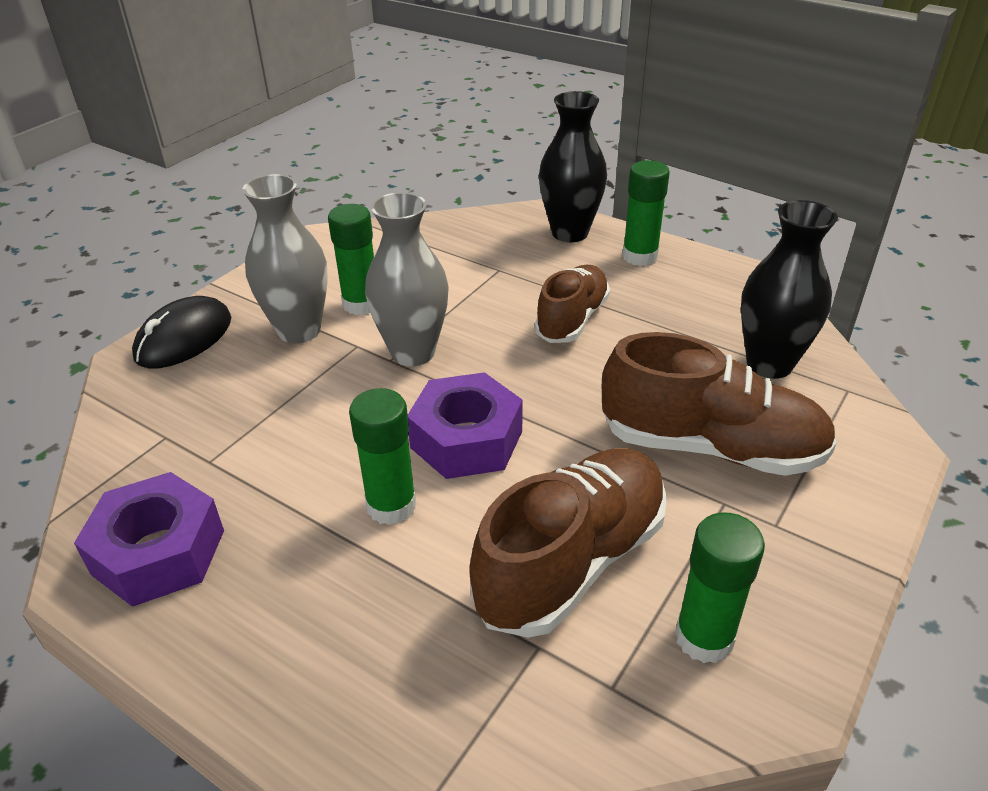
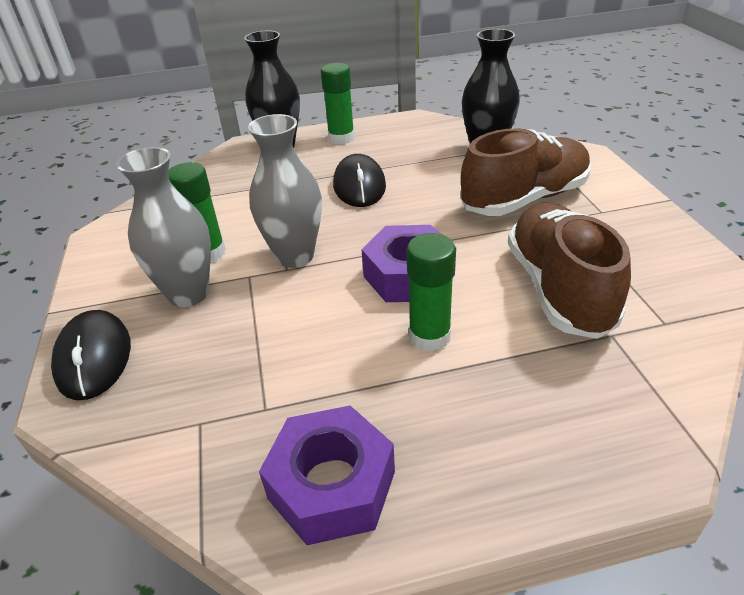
camera: 45 degrees left, 0 degrees up
brown shoe [535,265,610,343] -> black mouse [333,154,386,207]
green glue stick [675,512,765,663] -> none

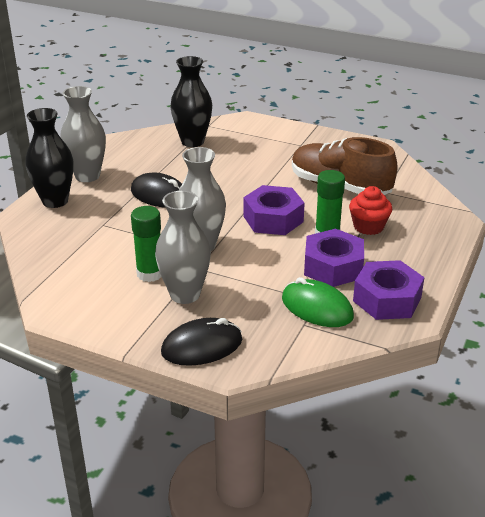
camera: 55 degrees left, 5 degrees down
black mouse [51,310,131,400] -> black mouse turned 45 degrees counterclockwise [161,318,242,366]
green glue stick [321,63,355,145] -> grey vase [60,86,106,182]
brown shoe [460,128,591,216] -> none
none -> green mouse [282,277,354,327]
none -> purple nut [304,229,364,287]
none -> red cupcake [349,186,392,235]

